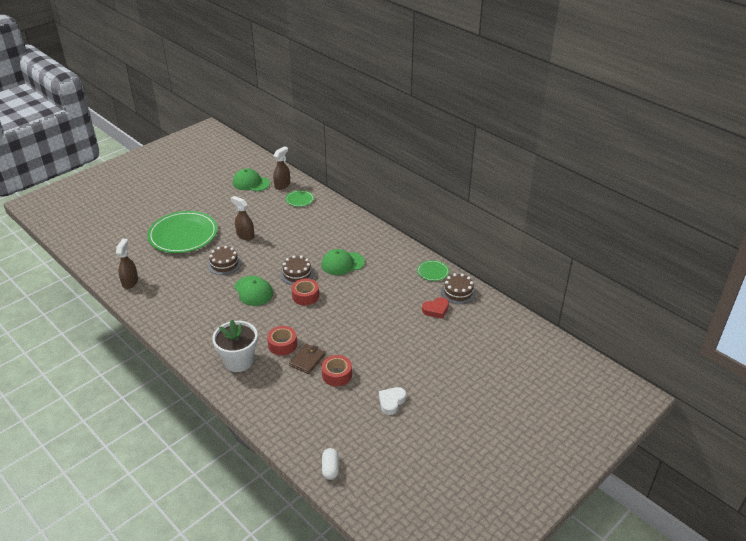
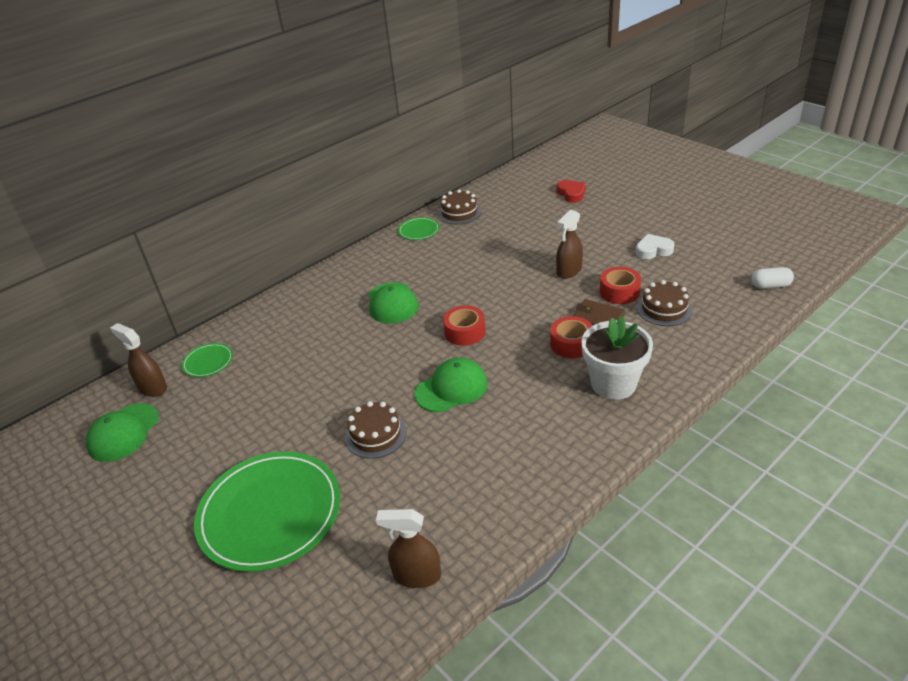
camera: 85 degrees left, 0 degrees up
brown spray bottle [231,196,254,240] -> brown spray bottle moved to [556,209,583,279]
brown cake [280,256,314,285] -> brown cake moved to [637,280,692,326]
white heart [379,387,406,415] -> white heart turned 135 degrees clockwise [636,234,674,259]
red heart [422,297,449,319] -> red heart moved to [557,180,586,203]

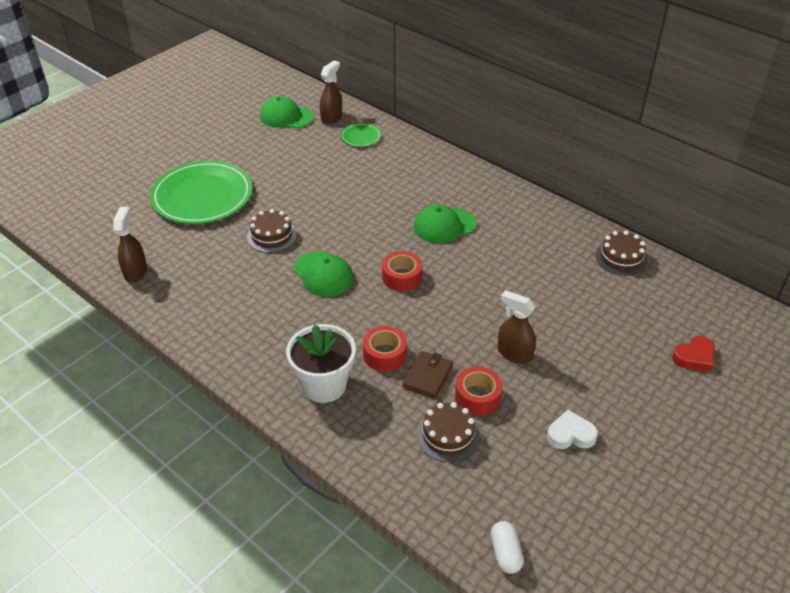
camera: 80 degrees right, 5 degrees up
green plate [398,217,440,240] -> none
white heart [636,234,674,259] -> white heart turned 75 degrees counterclockwise [547,410,598,449]

